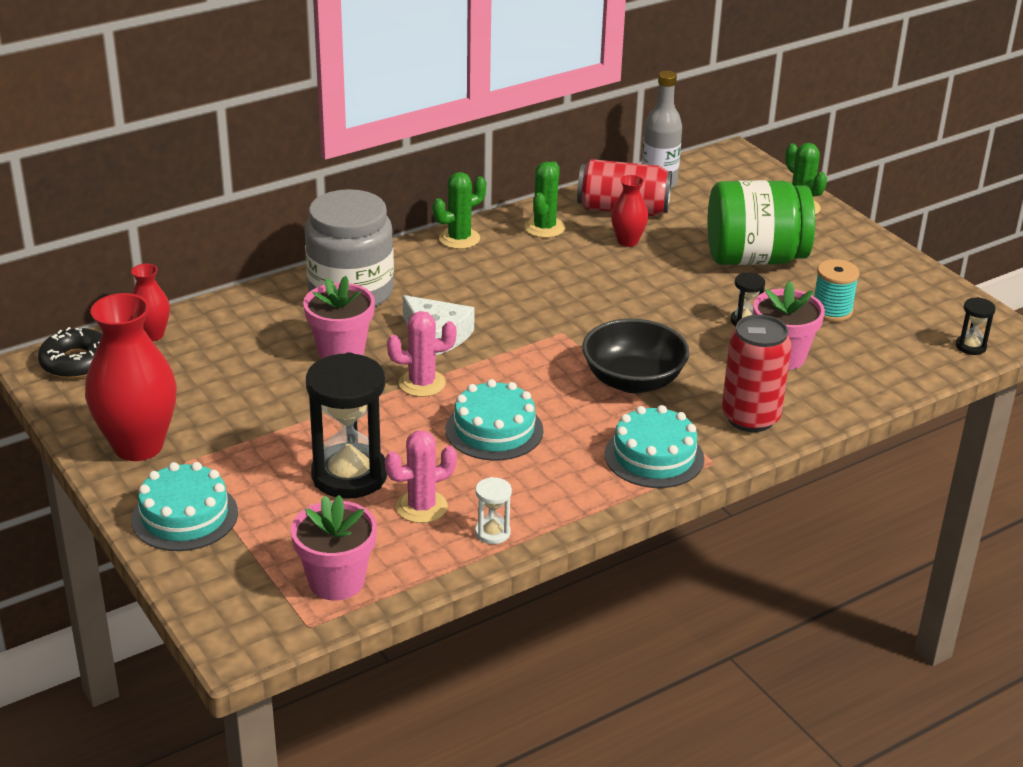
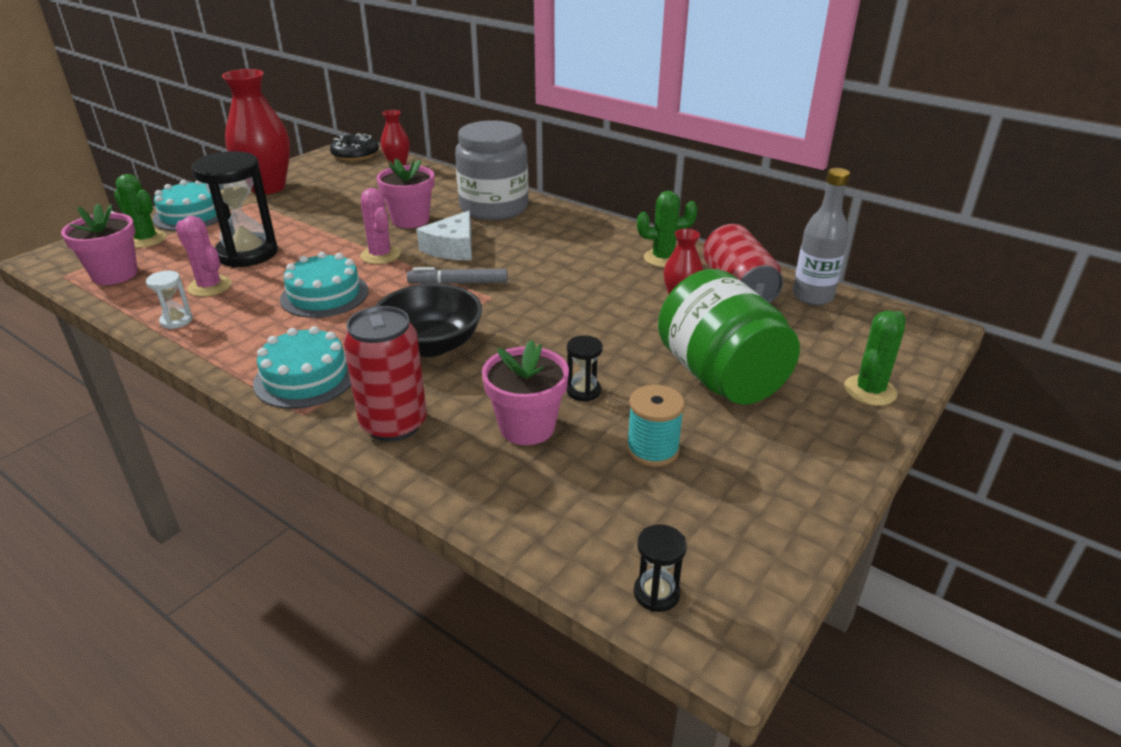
camera: 70 degrees right, 0 degrees up
green cactus [433,172,486,249] -> green cactus moved to [114,174,166,248]
none -> grey marker [407,267,508,284]

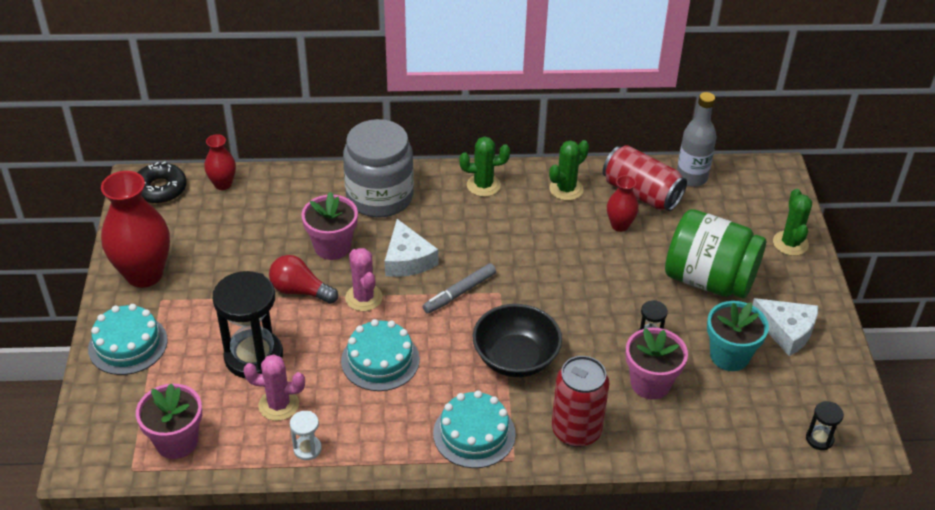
camera: 40 degrees left, 10 degrees up
green cactus [114,174,166,248] -> green cactus moved to [459,136,510,197]
pink cactus [360,188,400,264] -> pink cactus turned 45 degrees clockwise [345,248,383,311]
turquoise spool [627,385,685,467] -> turquoise flower pot [707,301,769,371]
none -> red light bulb [269,255,338,304]
none -> white cheese [752,298,818,356]

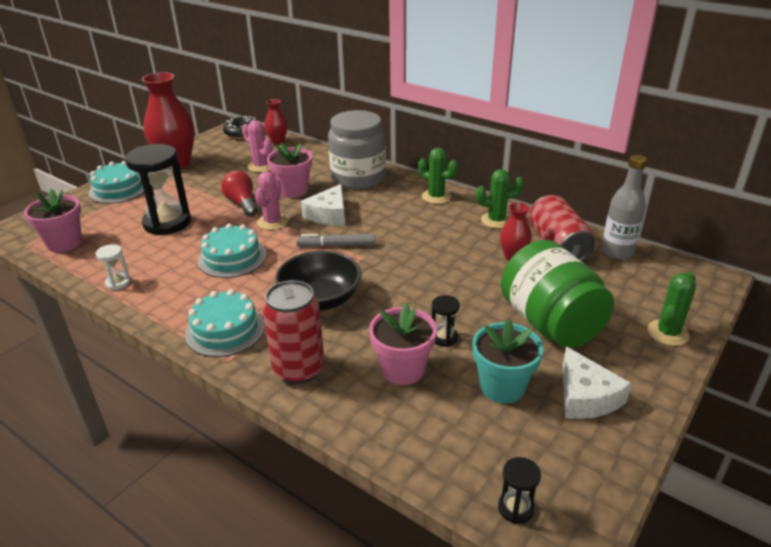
camera: 40 degrees right, 10 degrees down
pink cactus [243,354,305,421] -> pink cactus moved to [242,120,273,172]

